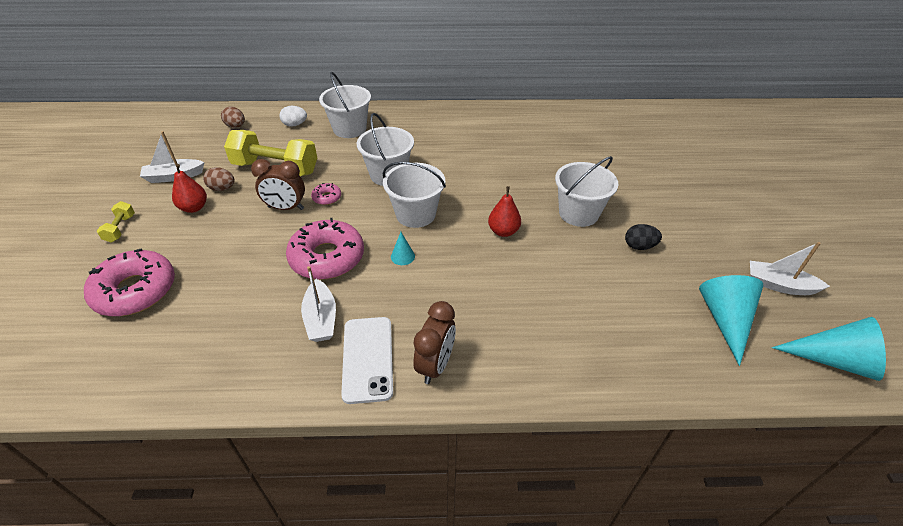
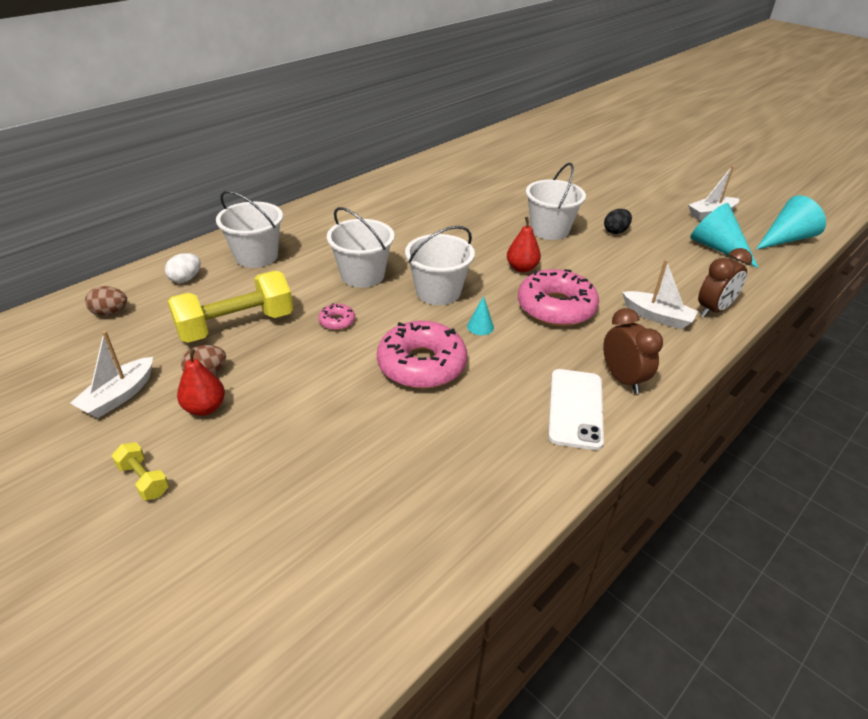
camera: 45 degrees left, 5 degrees down
pink donut [84,248,175,316] -> pink donut moved to [518,269,599,326]
brown clock [251,159,305,210] -> brown clock moved to [698,248,752,317]
white boat [301,266,336,342] -> white boat moved to [622,260,698,329]
white phone [341,317,393,404] -> white phone turned 60 degrees clockwise [548,369,604,450]

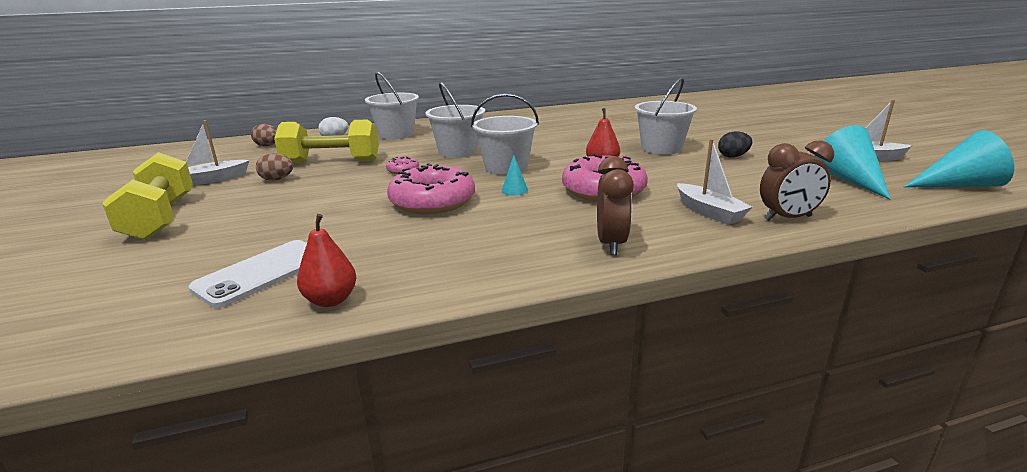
camera: 30 degrees right, 15 degrees down
yellow dumbbell [112,442,169,500] -> yellow dumbbell [102,152,193,240], size x2.18
red pear [177,349,225,416] -> red pear moved to [297,214,356,307]
white phone [548,369,604,450] -> white phone moved to [188,240,307,308]

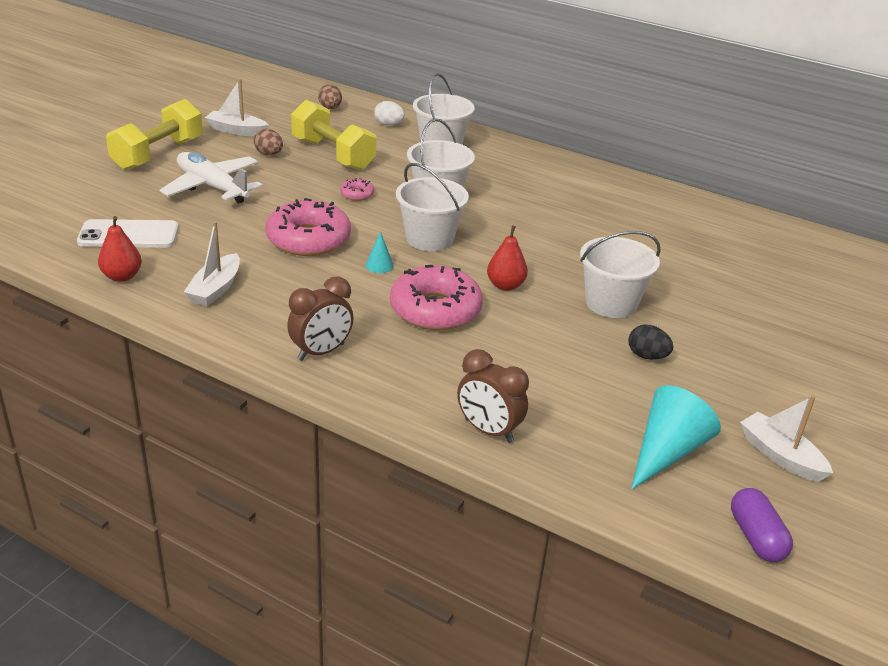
camera: 45 degrees right, 10 degrees up
white boat [677,139,752,225] -> white boat moved to [184,221,240,306]
turquoise cone [904,130,1014,187] -> purple capsule [731,488,793,562]
none -> white plane [160,152,262,203]

